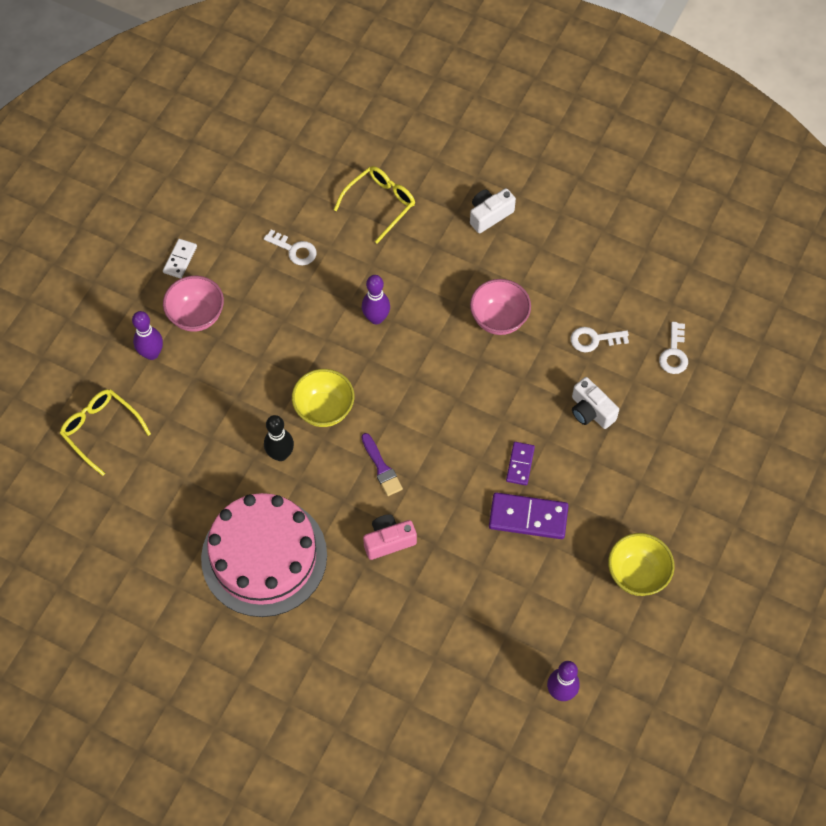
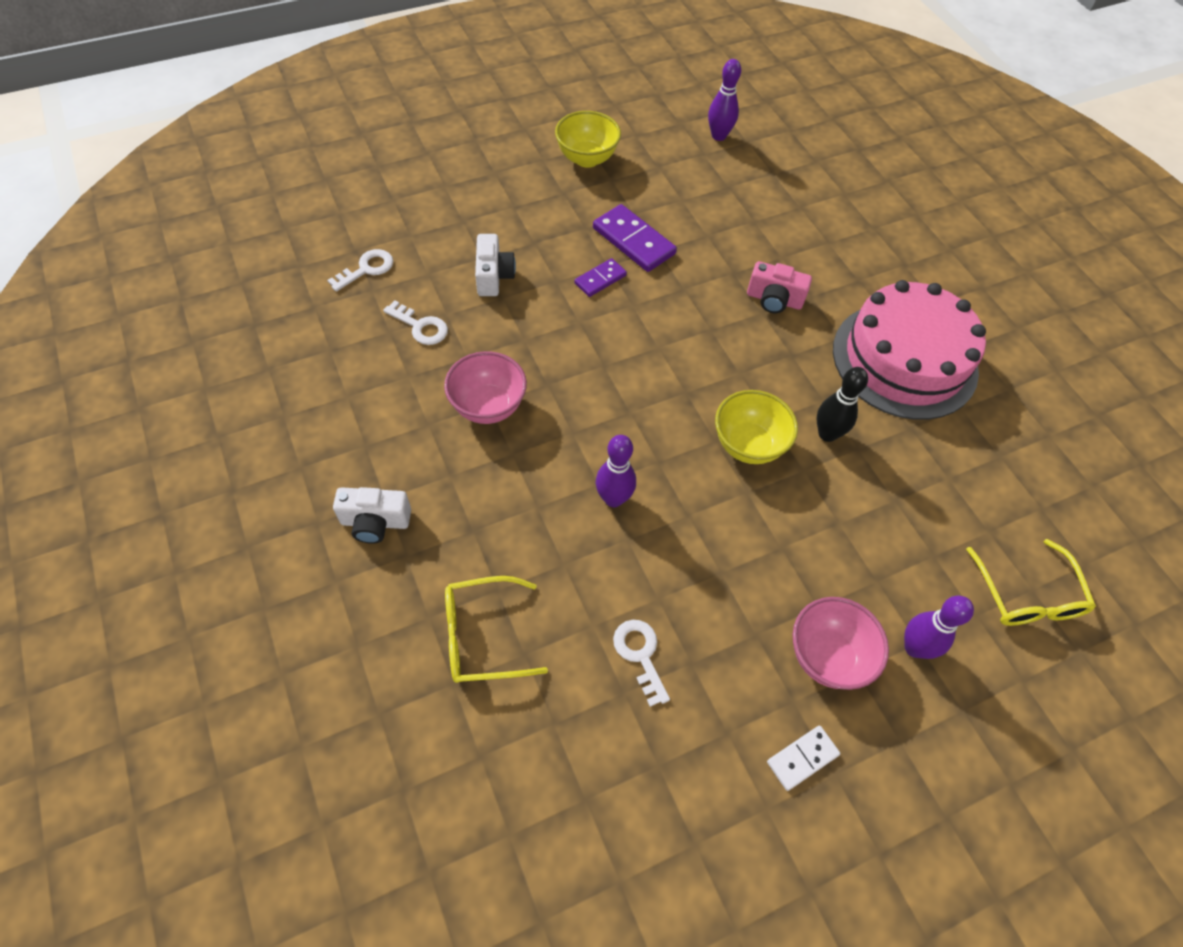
camera: 145 degrees left, 5 degrees down
purple brush [361,433,403,496] -> none

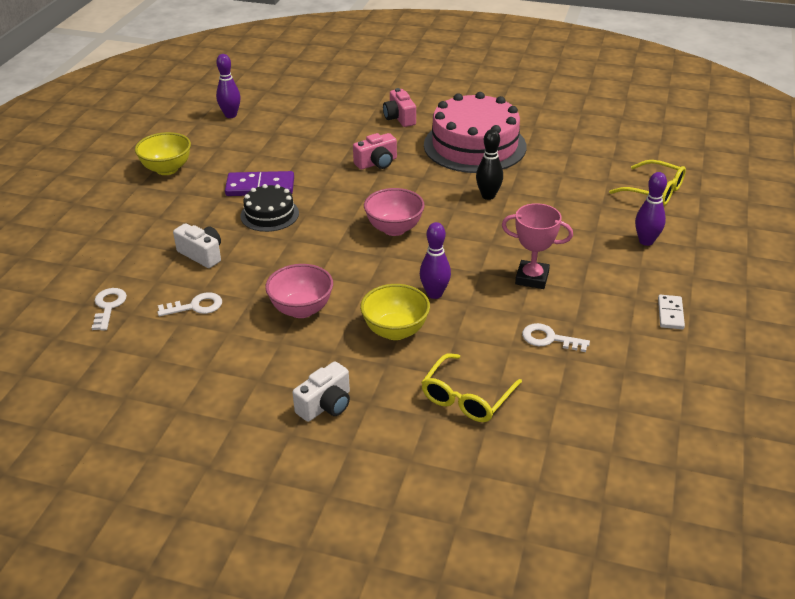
camera: 45 degrees left, 20 degrees down
purple domino [574,258,627,297] -> black cake [240,184,299,232]
yellow bowl [715,390,798,464] -> yellow bowl moved to [360,284,430,340]
pink bowl [793,597,889,690] -> pink bowl moved to [364,188,425,236]
none -> pink camera [383,88,416,127]
none -> pink trophy [502,203,573,289]

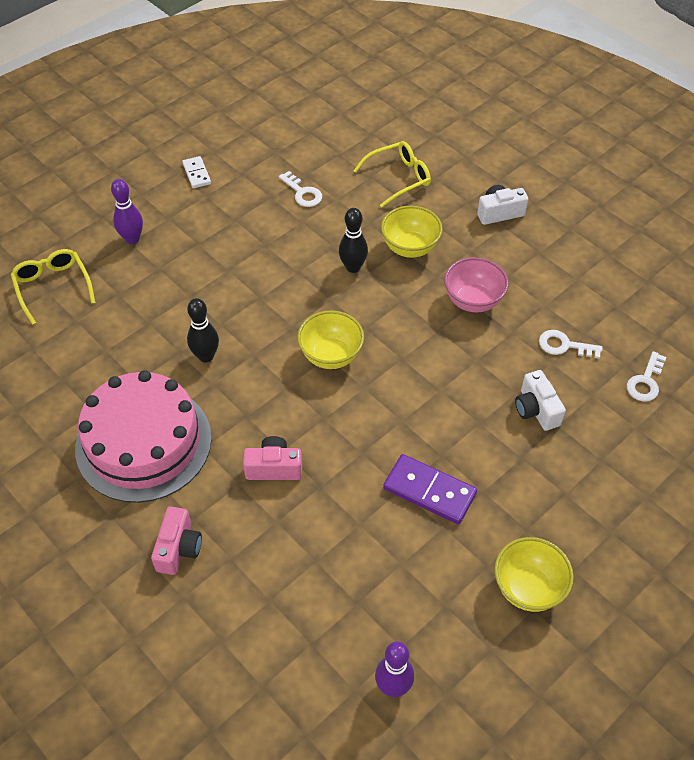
camera: 150 degrees left, 15 degrees up
black cake [240,184,299,232] -> none
pink bowl [364,188,425,236] -> yellow bowl [297,311,364,369]
purple bowling pin [420,222,451,299] -> black bowling pin [339,208,368,273]
pink trophy [502,203,573,289] -> none
white domino [658,295,685,329] -> white domino turned 60 degrees counterclockwise [182,156,211,188]

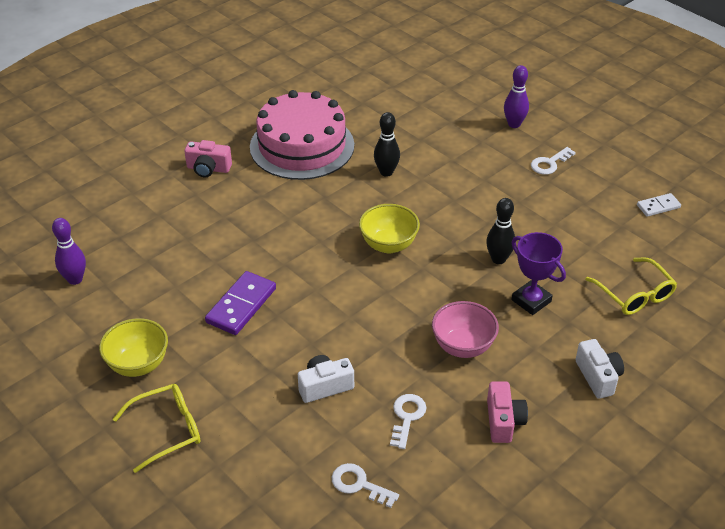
camera: 90 degrees right, 10 degrees down
yellow glasses [11,249,95,325] -> yellow glasses moved to [113,384,200,473]
white domino [182,156,211,188] -> white domino moved to [637,193,681,217]
pink camera [243,436,302,480] -> pink camera moved to [487,381,528,443]
white key [279,171,322,207] -> white key moved to [531,147,576,175]
yellow bowl [381,206,443,258] -> purple trophy [512,232,566,315]

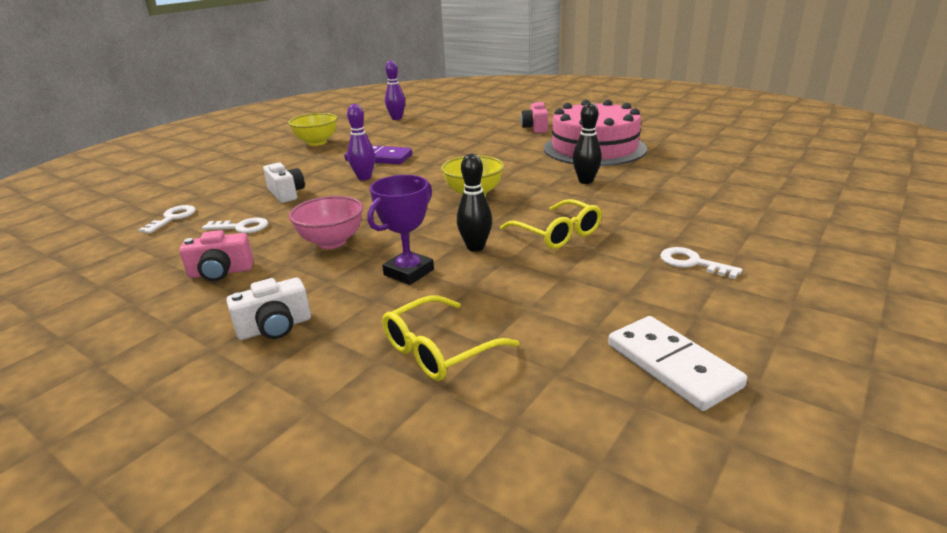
camera: 80 degrees right, 15 degrees down
yellow glasses [113,384,200,473] -> yellow glasses moved to [500,199,602,249]
purple bowling pin [504,65,529,128] -> purple bowling pin moved to [347,104,375,181]
white domino [637,193,681,217] -> white domino [608,316,747,411], size x1.72

